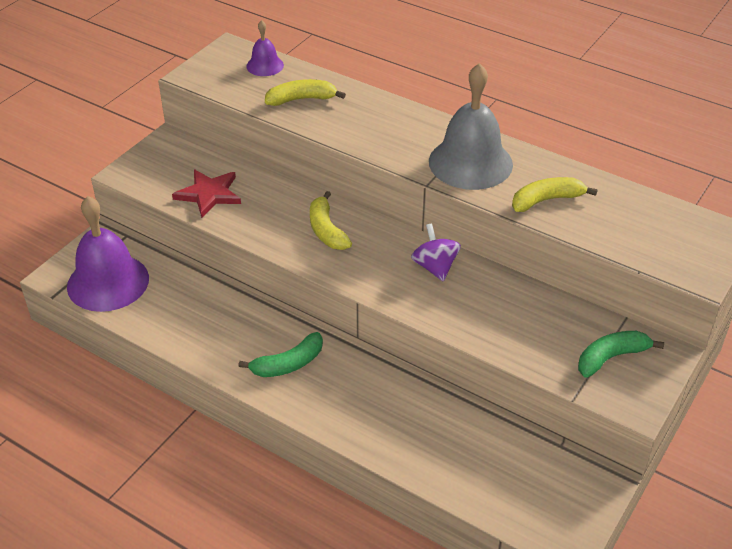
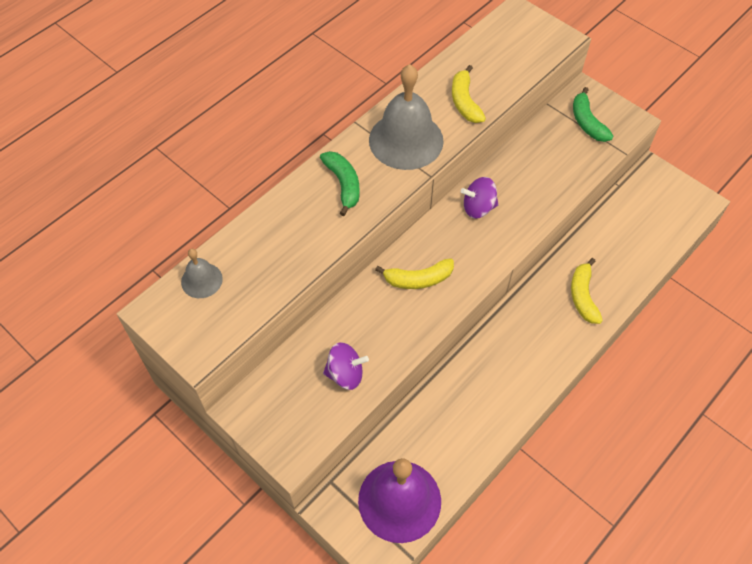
camera: 80 degrees left, 15 degrees up
red star [172,169,241,218] -> purple spinning top [323,342,369,390]
green banana [238,332,323,377] -> green banana moved to [320,151,360,216]
purple bell [246,20,284,76] -> grey bell [181,249,223,298]
yellow banana [265,79,346,106] -> yellow banana moved to [571,258,603,324]

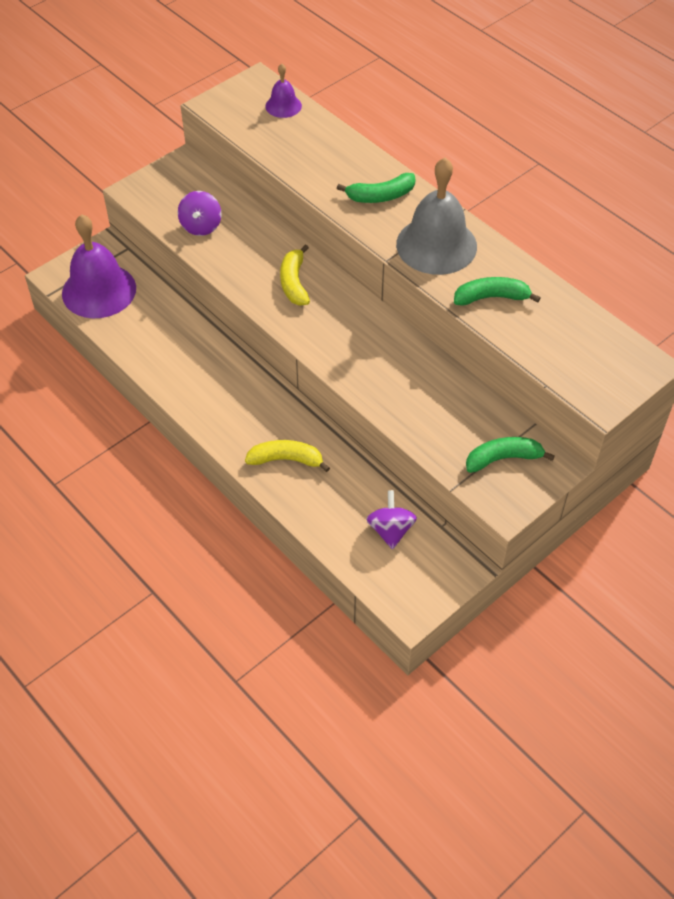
camera: 95 degrees right, 5 degrees down
grey bell [181,249,223,298] -> purple bell [265,63,302,118]
yellow banana [452,65,486,123] -> green banana [454,277,541,306]
purple spinning top [461,177,499,218] -> purple spinning top moved to [366,490,417,550]

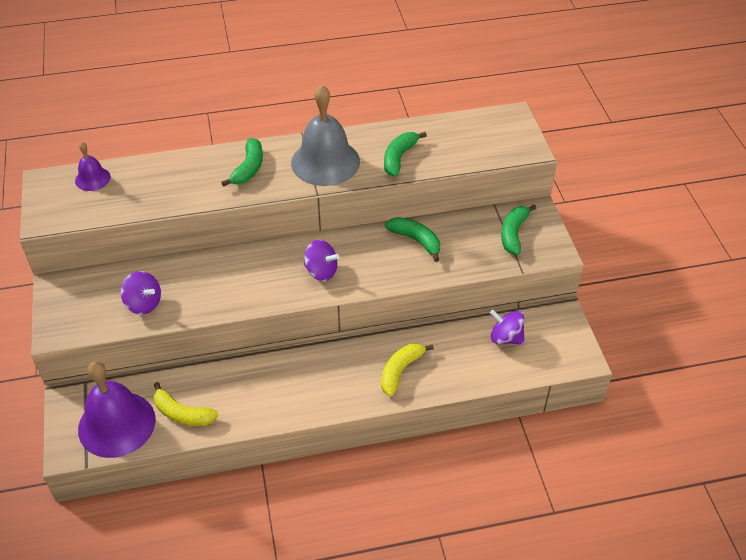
camera: 60 degrees left, 5 degrees down
yellow banana [280,244,310,305] -> yellow banana moved to [154,382,218,426]
none -> purple spinning top [304,240,340,281]
none -> green banana [385,217,440,262]

